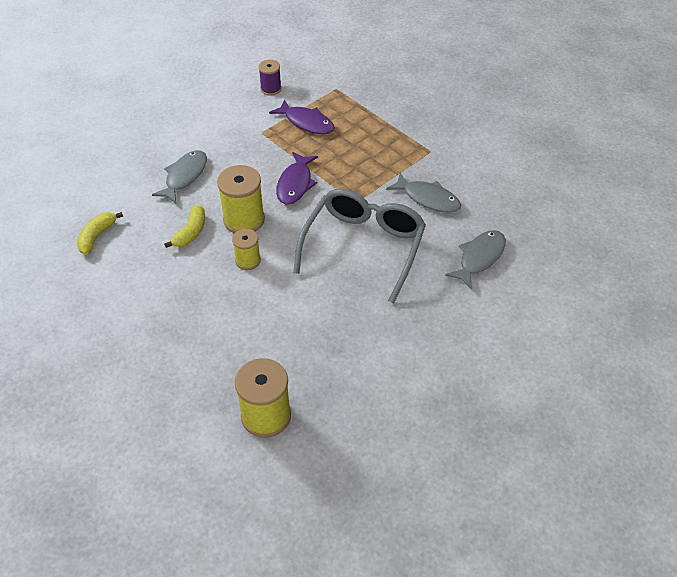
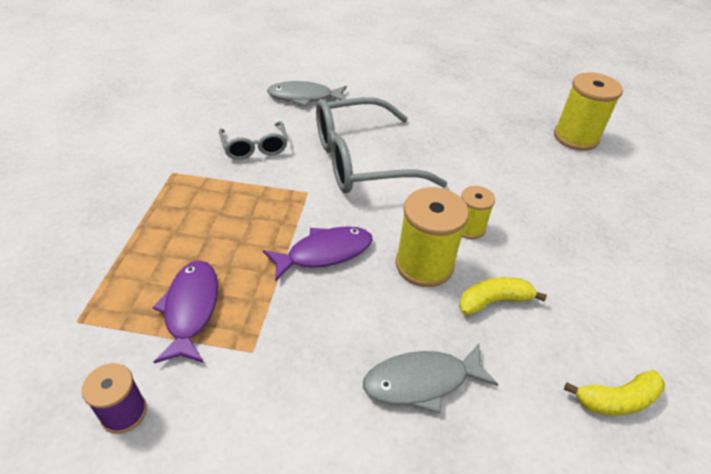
camera: 130 degrees left, 5 degrees down
grey fish [386,173,461,213] -> grey glasses [219,121,287,160]

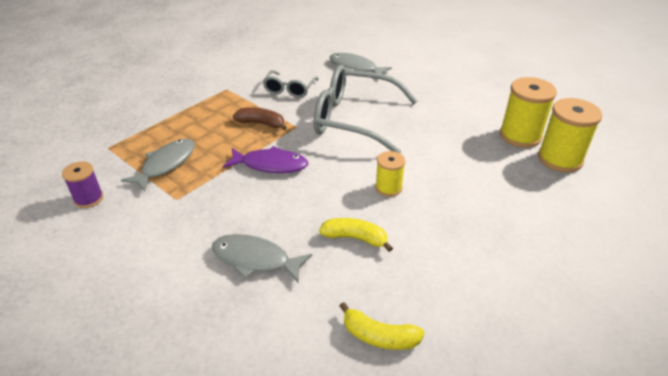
camera: 35 degrees right, 5 degrees down
purple fish [152,260,218,363] -> grey fish [121,138,195,192]
yellow spool [396,187,469,287] -> yellow spool moved to [500,77,557,148]
none -> brown banana [233,107,287,130]

